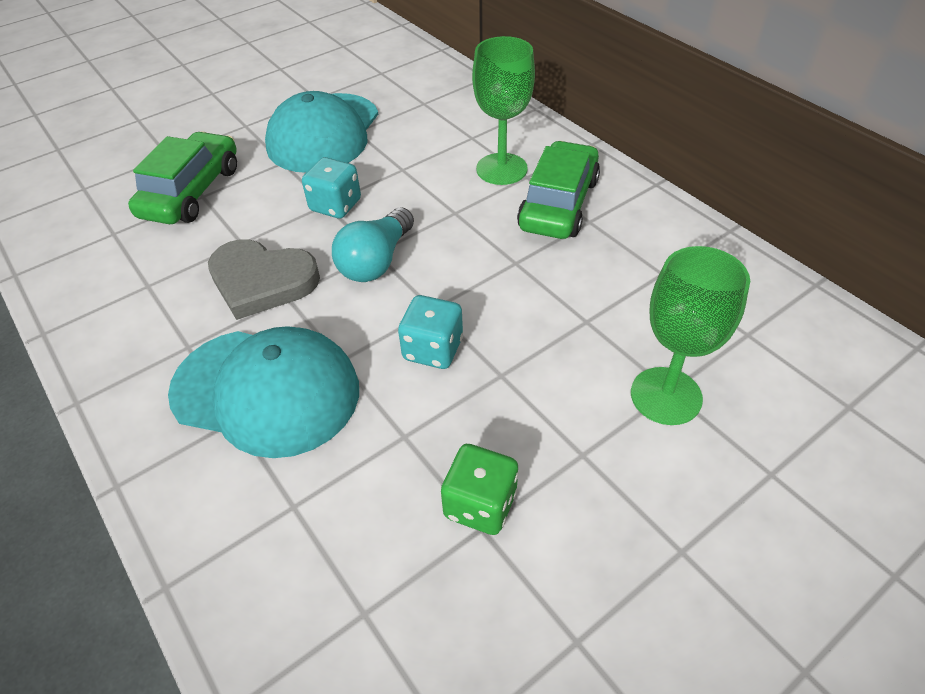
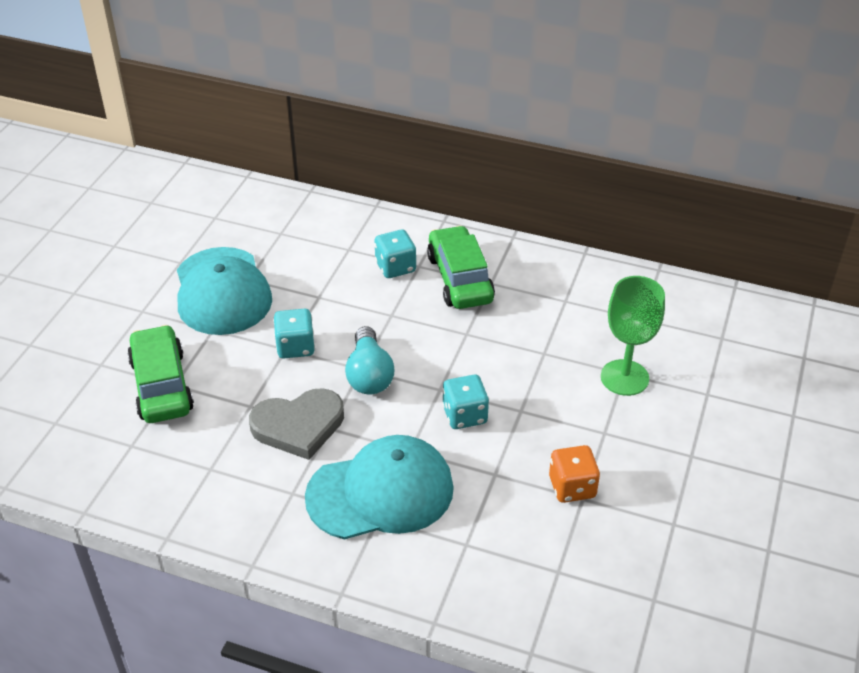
camera: 35 degrees left, 5 degrees down
green dice [441,444,519,535] -> orange dice [549,445,600,503]
green goblet [472,36,535,185] -> turquoise dice [374,230,416,278]

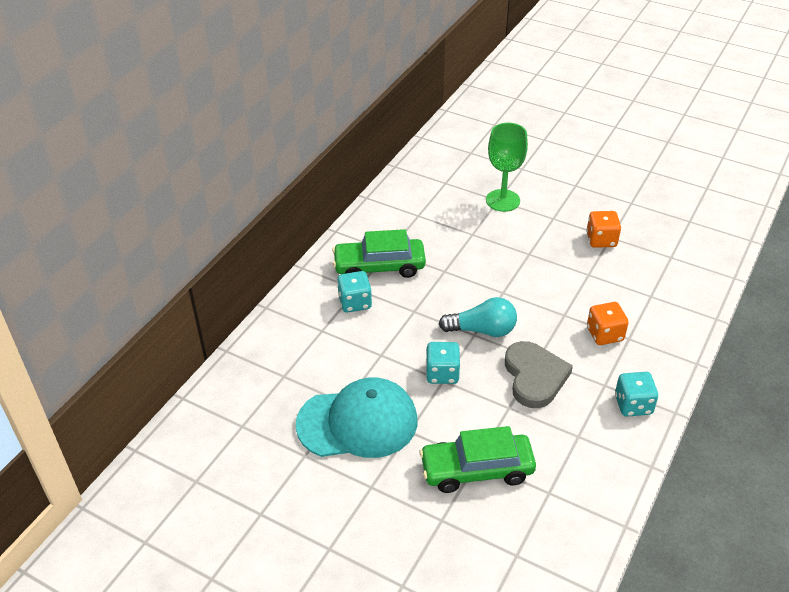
camera: 80 degrees left, 0 degrees up
turquoise cap [305,435,454,539] -> orange dice [587,302,629,345]
turquoise dice [442,375,489,429] -> turquoise dice moved to [615,372,658,417]

